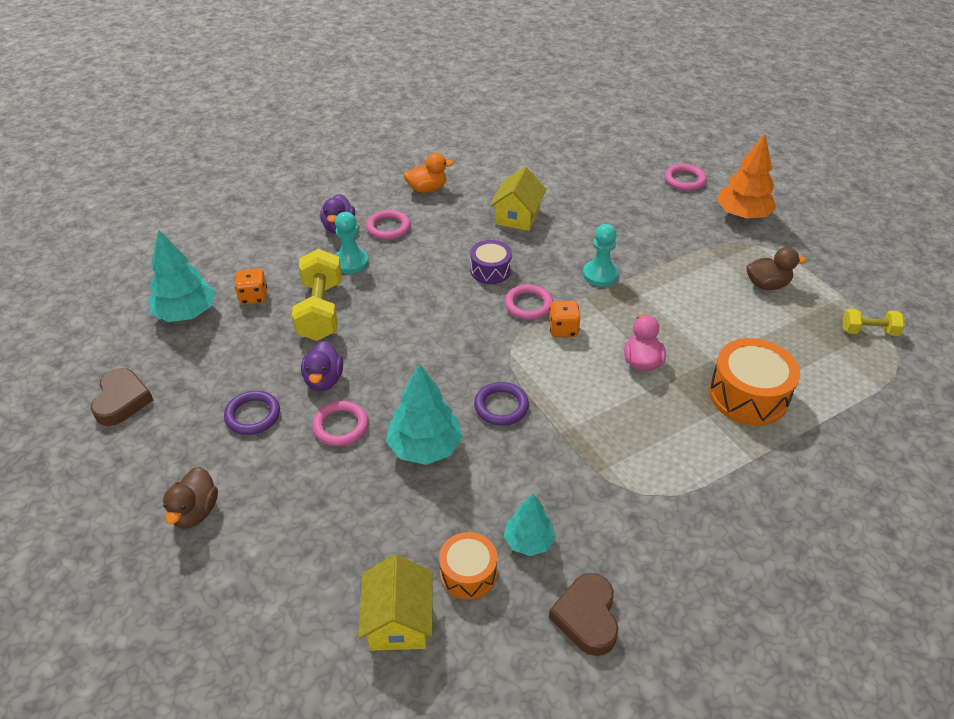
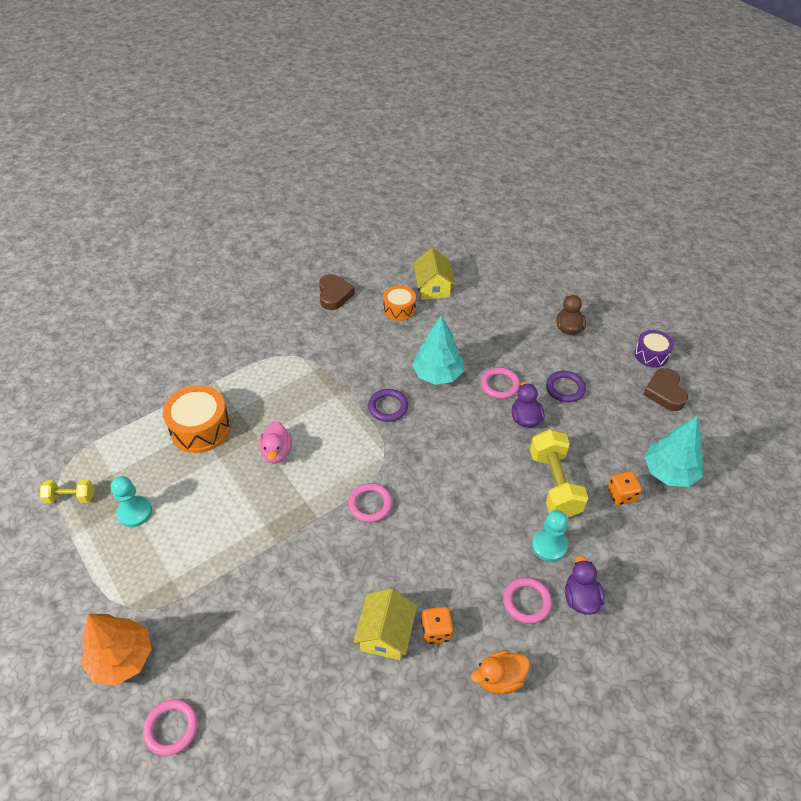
camera: 175 degrees right, 5 degrees up
purple drum [470,240,512,284] -> purple drum moved to [634,330,674,367]
turquoise tree [504,493,556,556] -> none
orange dice [548,301,580,337] -> orange dice moved to [421,607,454,644]
turquoise pawn [583,224,619,286] -> turquoise pawn moved to [111,476,152,527]
brown duck [747,247,806,290] -> none

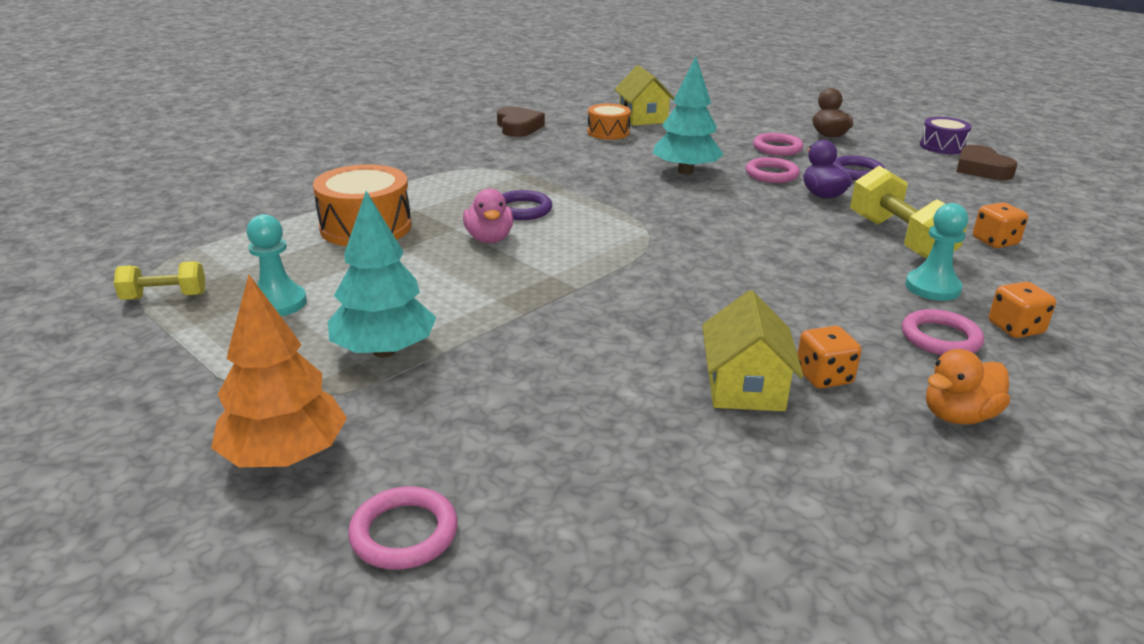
camera: 10 degrees left, 20 degrees down
pink ring [348,483,393,523] -> pink ring moved to [753,133,804,156]
purple ring [368,389,408,422] -> purple ring moved to [502,190,552,220]
purple duck [565,555,605,615] -> orange dice [988,282,1056,338]
turquoise tree [644,416,704,487] -> turquoise tree moved to [328,191,437,358]

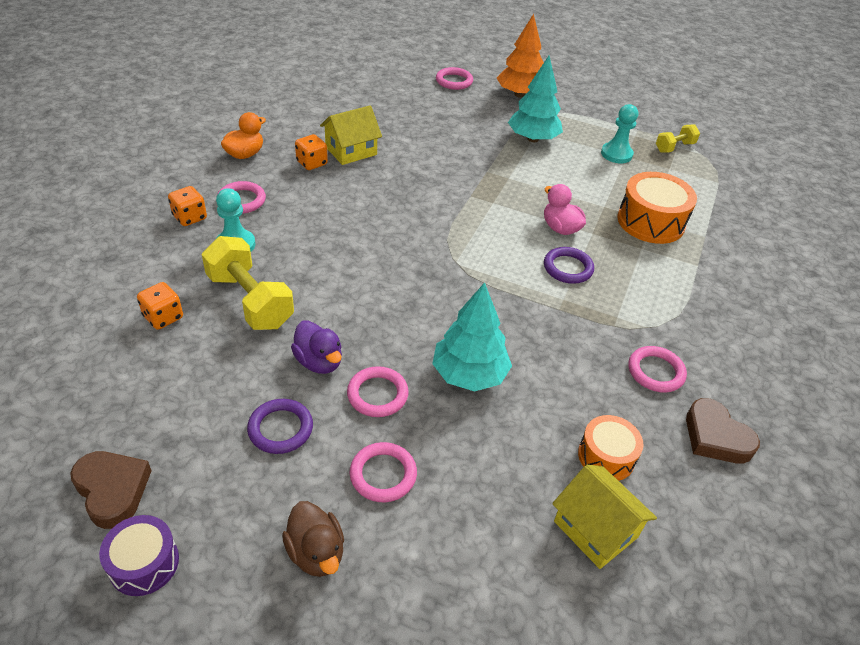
camera: 155 degrees right, 15 degrees up
yellow house [702,290,804,411] -> yellow house turned 75 degrees clockwise [320,105,382,165]
none -> pink ring [628,346,687,393]

